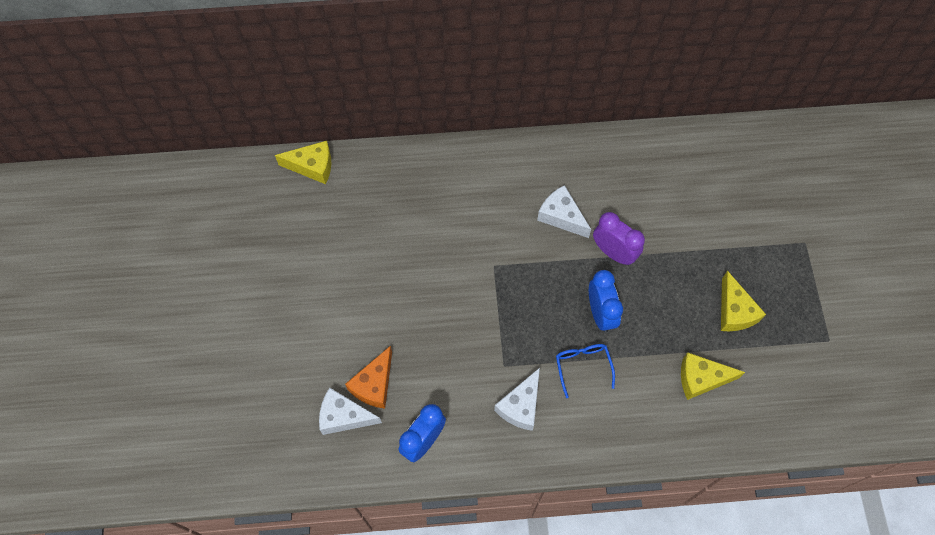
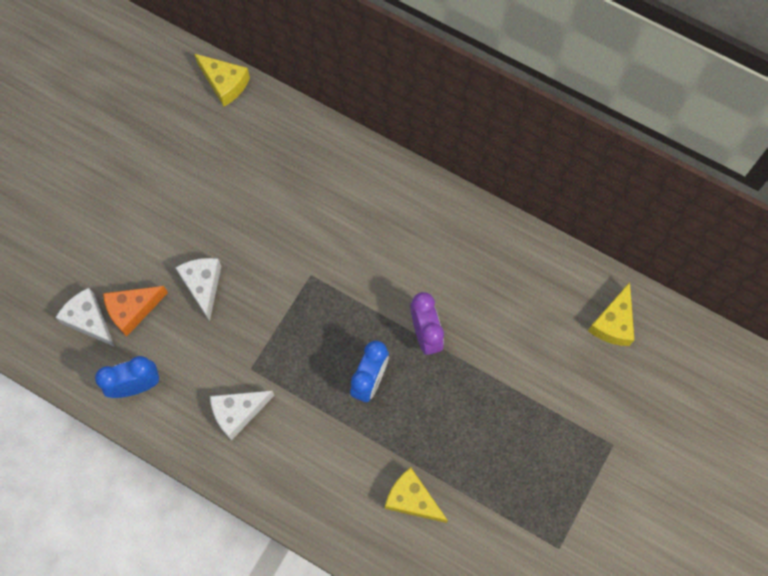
camera: 35 degrees right, 5 degrees up
white cheese [537,185,591,238] -> white cheese moved to [175,258,221,322]
blue glasses [556,344,615,398] -> none
yellow cheese [721,271,766,331] -> yellow cheese moved to [588,282,634,346]

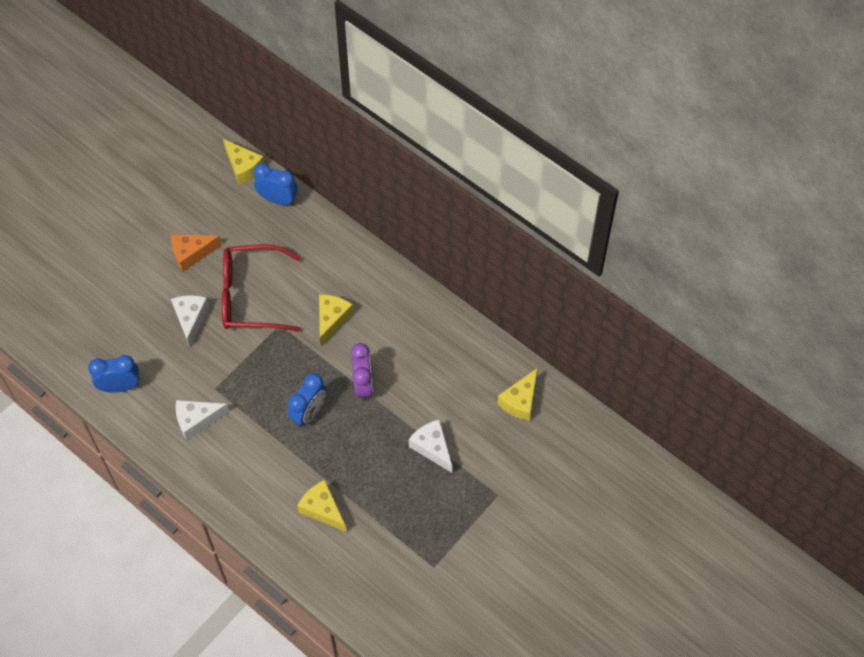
camera: 10 degrees right, 10 degrees down
white cheese [55,288,115,347] -> white cheese moved to [409,419,452,473]
orange cheese [103,286,168,337] -> orange cheese moved to [171,234,222,271]
none -> red glasses [221,244,301,332]
none -> blue clock [254,163,298,205]
none -> yellow cheese [319,294,354,346]

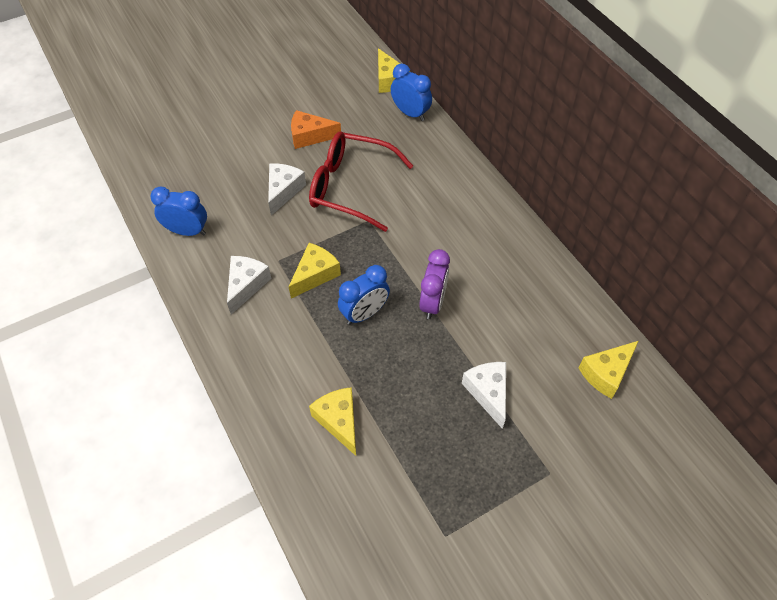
camera: 20 degrees right, 5 degrees down
white cheese [176,400,229,440] -> white cheese turned 105 degrees clockwise [227,256,272,315]
yellow cheese [319,294,354,346] -> yellow cheese moved to [289,243,341,299]

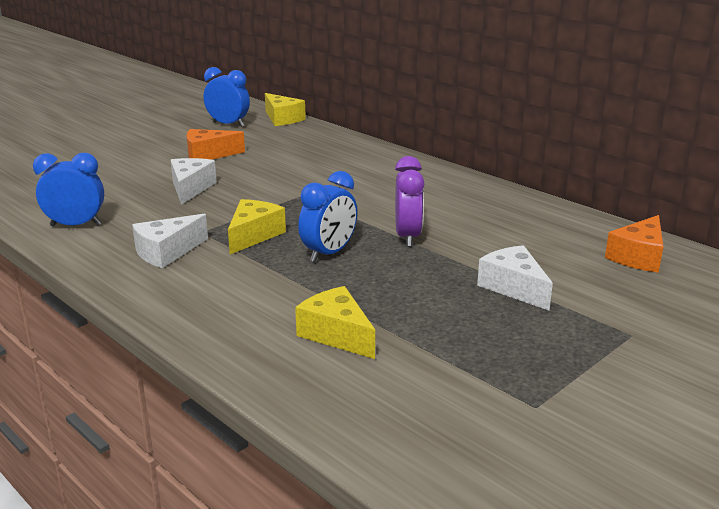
camera: 15 degrees left, 30 degrees down
white cheese [227,256,272,315] -> white cheese turned 135 degrees counterclockwise [132,214,208,268]
red glasses [309,132,413,232] -> none
blue clock [391,64,432,121] -> blue clock moved to [204,67,250,127]
yellow cheese [579,341,638,399] -> orange cheese [605,215,664,273]

